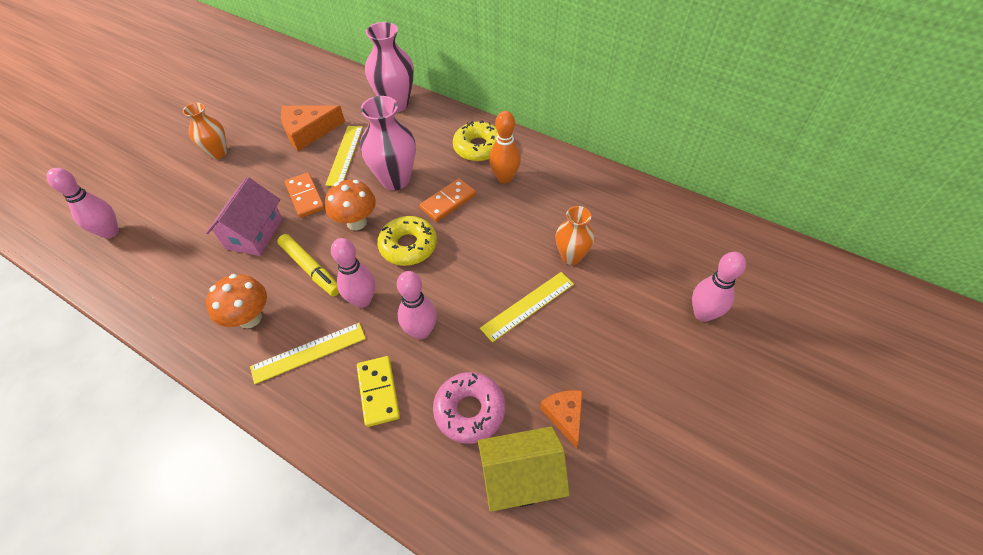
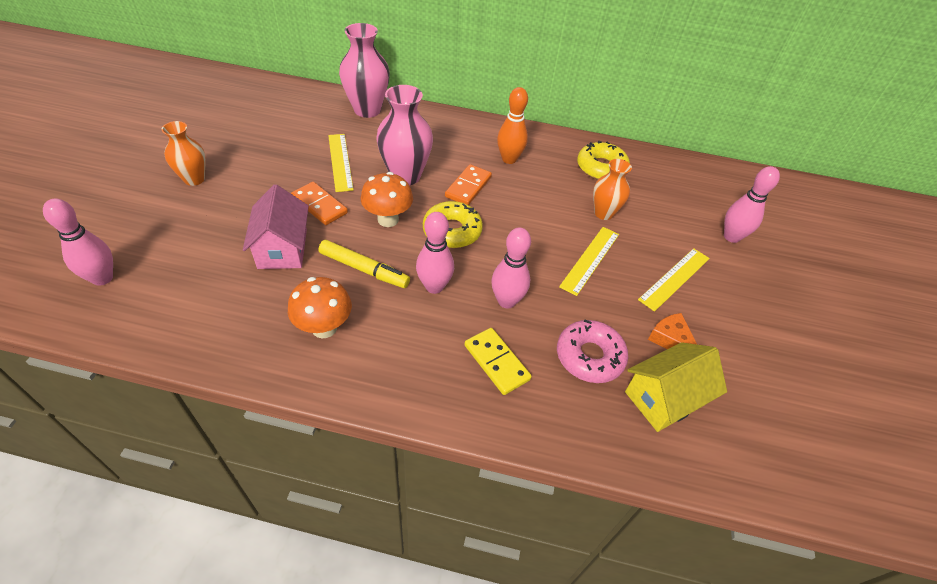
camera: 25 degrees left, 5 degrees down
yellow ruler [250,323,366,384] -> yellow ruler moved to [638,248,710,312]
orange cheese [281,106,345,151] -> none
yellow donut [453,120,498,162] -> yellow donut moved to [577,141,630,180]

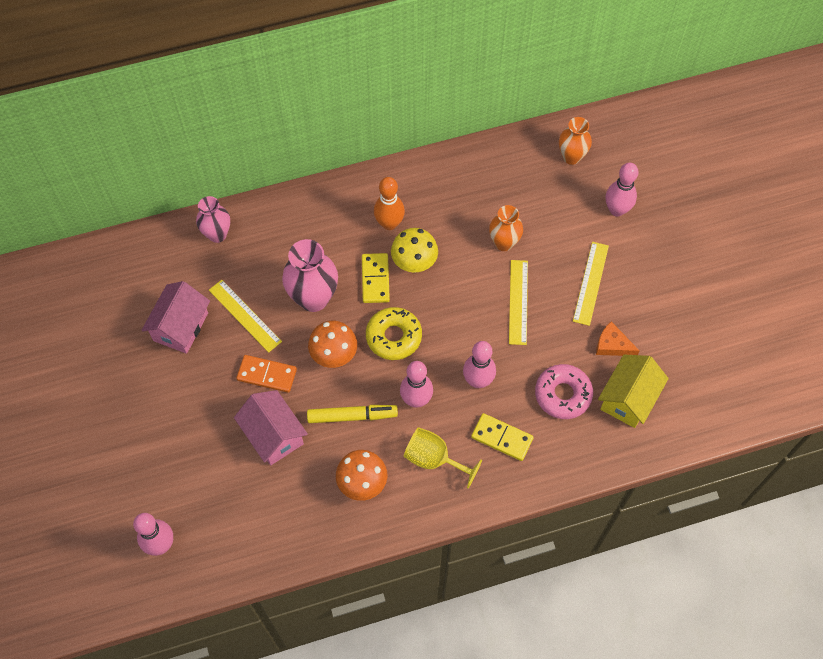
camera: 25 degrees left, 15 degrees up
orange vase [162,121,205,186] -> orange vase moved to [559,117,592,165]
pink vase [339,23,390,118] -> pink vase [196,196,230,243], size x0.63
orange domino [445,164,492,205] -> yellow domino [362,253,390,303]
yellow donut [577,141,630,180] -> none
none -> pink house [141,281,210,354]
none -> yellow mushroom [391,228,438,273]
none -> yellow goblet [404,427,482,488]

